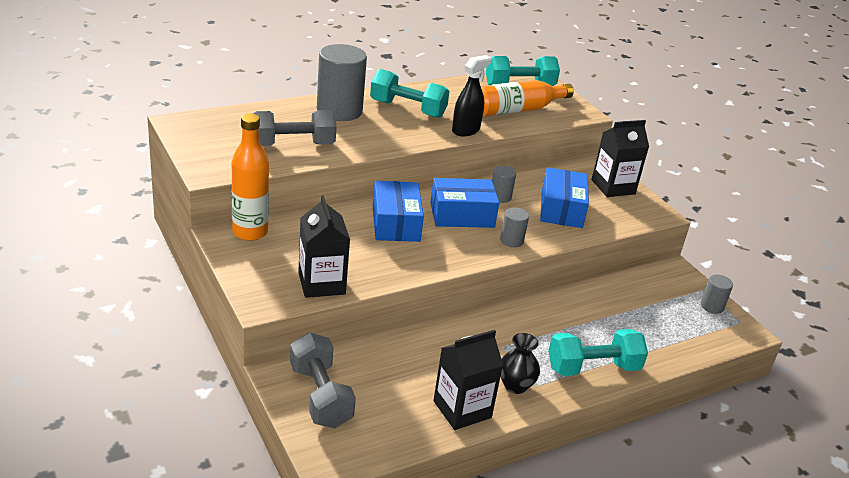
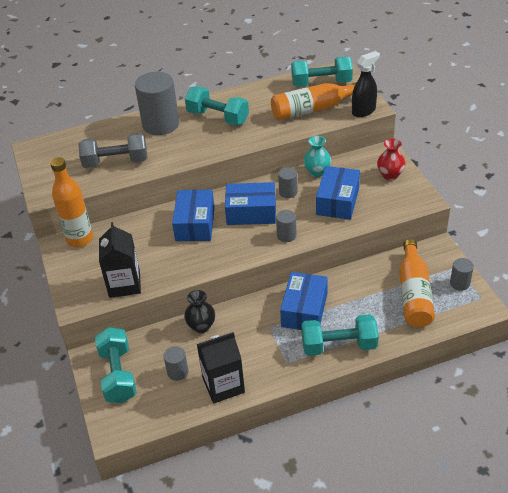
camera: 15 degrees right, 10 degrees up
grey dumbbell [290,332,356,428] -> turquoise dumbbell [95,327,137,403]
black spray bottle [452,55,492,136] -> black spray bottle moved to [352,51,380,117]
black vase [501,333,540,394] -> black vase moved to [184,290,215,333]
black carton [591,120,649,197] -> red vase [377,138,405,180]
none -> grey cylinder [163,346,189,381]
none -> blue box [280,272,328,330]
none -> turquoise vase [303,136,331,177]
none -> orange bottle [399,239,435,327]

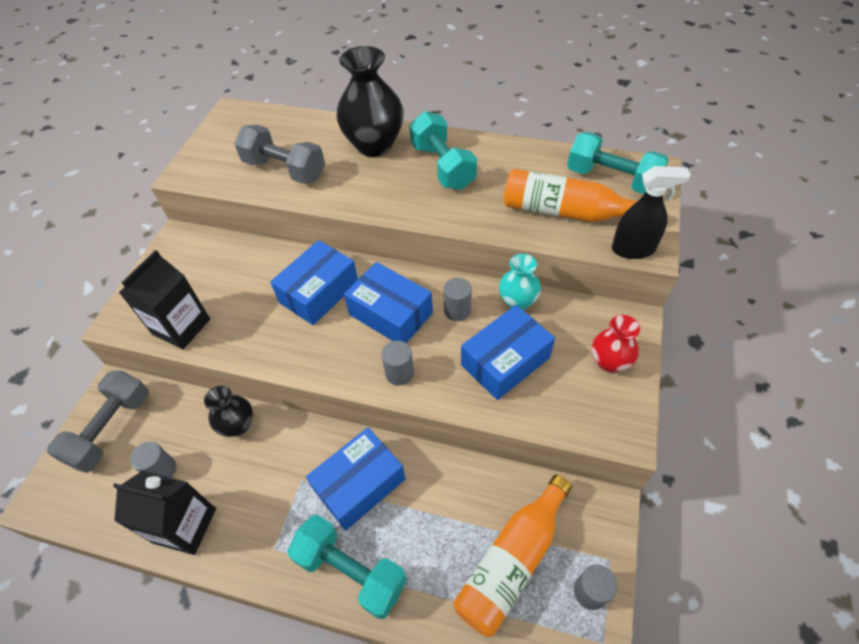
camera: 35 degrees right, 10 degrees up
orange bottle [50,157,93,247] -> none
turquoise dumbbell [95,327,137,403] -> grey dumbbell [47,371,149,473]
grey cylinder [135,72,179,135] -> black vase [336,46,404,157]

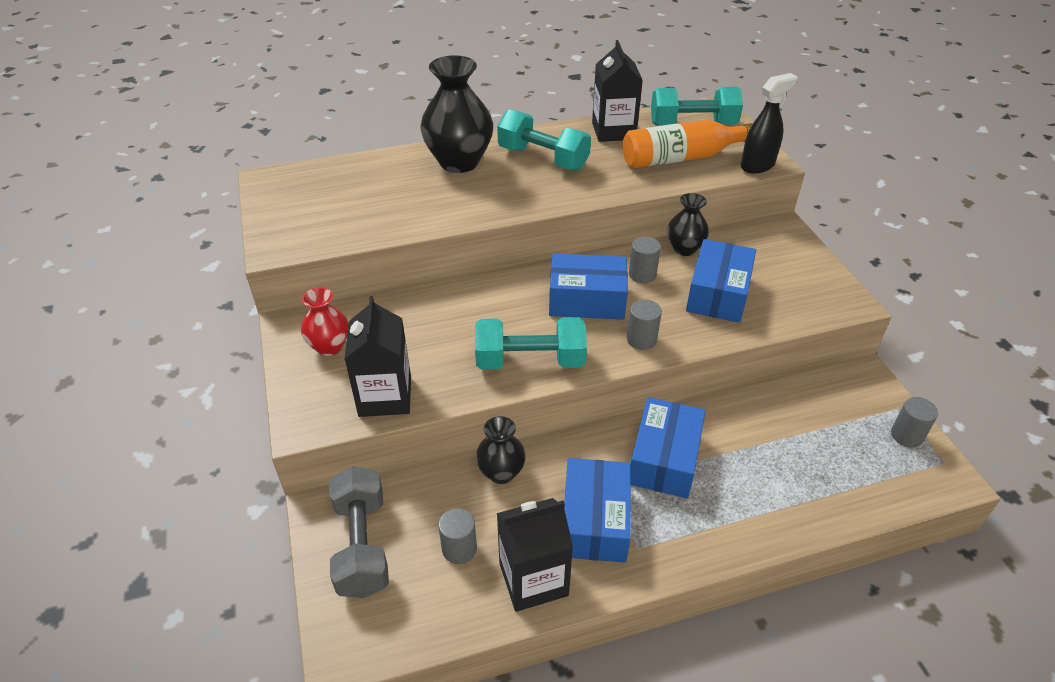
camera: 35 degrees left, 10 degrees down
grey dumbbell [234,125,325,184] -> none
blue box [270,240,358,325] -> blue box moved to [564,458,631,563]
turquoise dumbbell [287,515,407,619] -> turquoise dumbbell moved to [475,317,587,370]
orange bottle [453,475,572,637] -> none
turquoise vase [499,254,541,310] -> black vase [667,193,709,256]
red vase [592,315,640,373] -> red vase moved to [301,287,349,356]
none -> black carton [592,40,643,142]

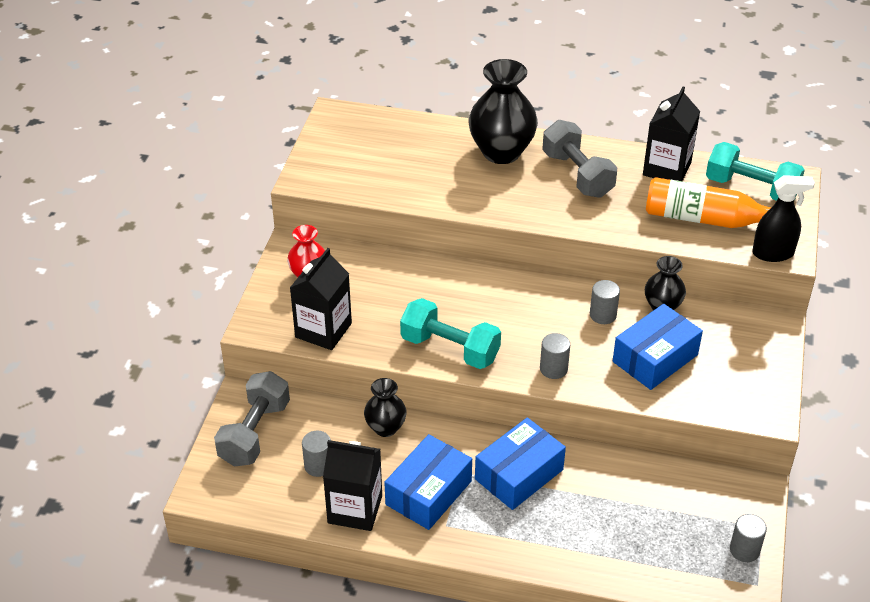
camera: 30 degrees right, 0 degrees up
turquoise dumbbell [497,109,591,171] -> grey dumbbell [542,120,617,198]
blue box [549,253,628,320] -> none

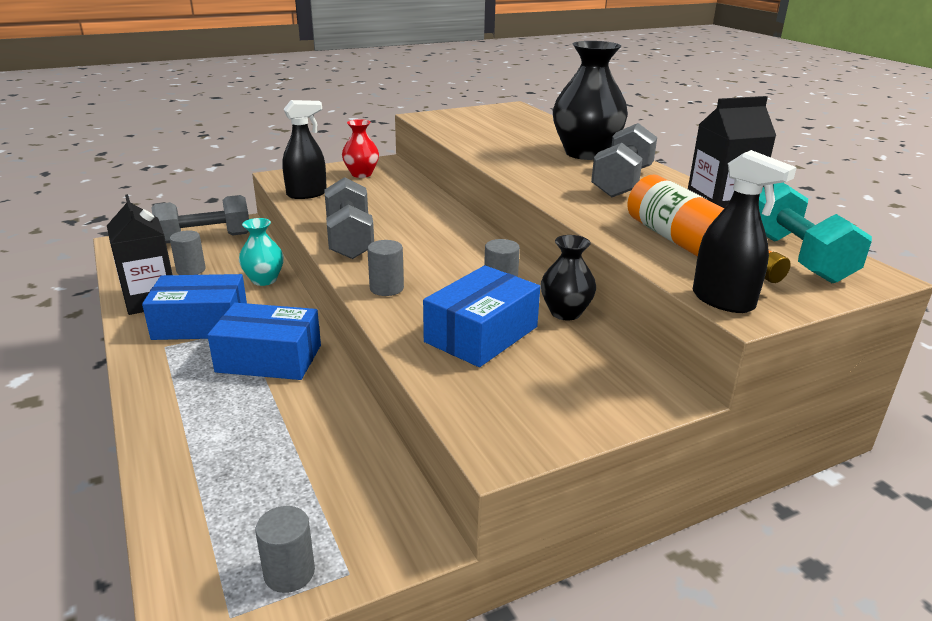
camera: 50 degrees right, 15 degrees down
black carton [290,248,352,350] -> black spray bottle [282,100,327,199]
black vase [364,378,407,437] -> turquoise vase [239,218,284,286]
turquoise dumbbell [400,298,501,369] -> grey dumbbell [324,177,374,259]
blue box [613,304,703,390] -> blue box turned 60 degrees counterclockwise [423,265,540,367]

